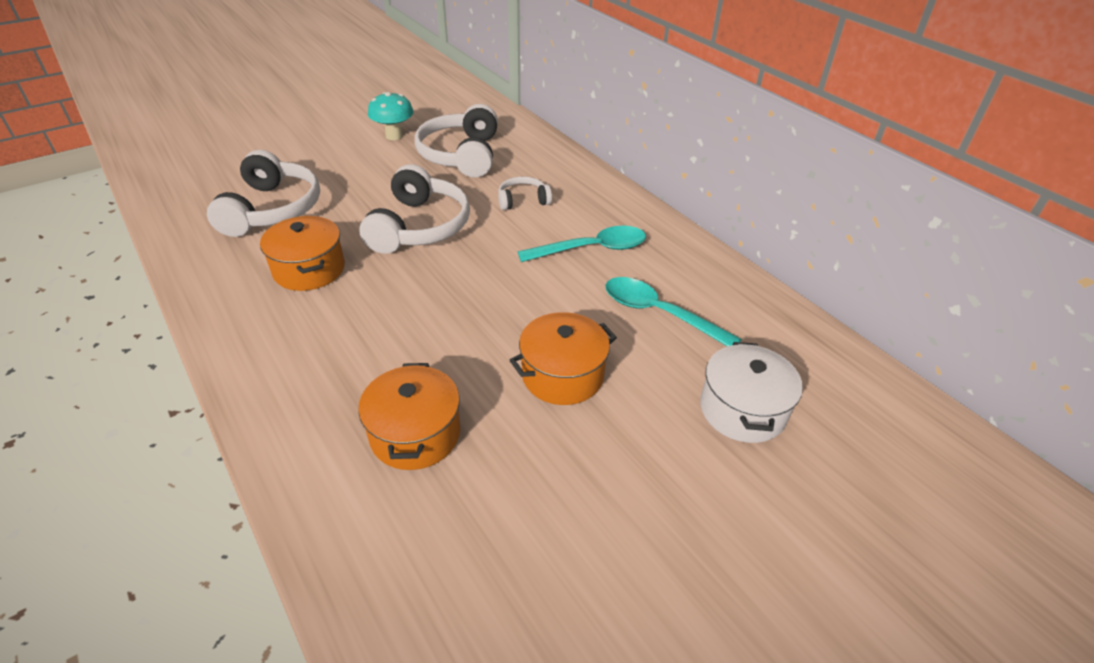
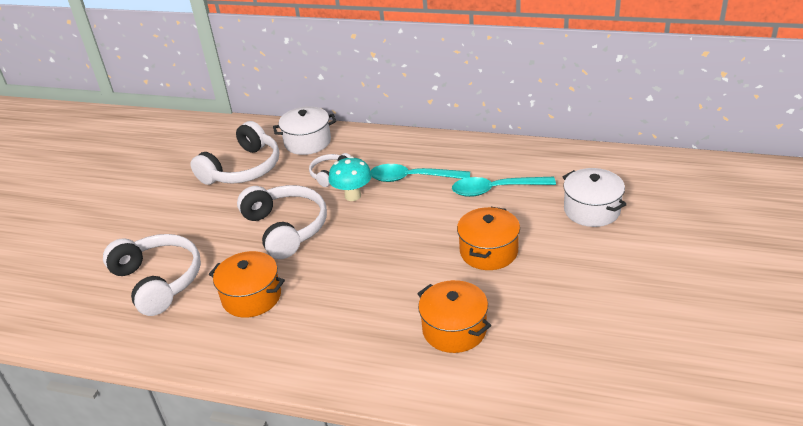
camera: 35 degrees left, 5 degrees down
turquoise mushroom [368,92,414,140] -> turquoise mushroom moved to [329,156,372,201]
white headphones [415,104,498,178] -> white headphones turned 105 degrees counterclockwise [190,121,279,185]
turquoise spoon [518,226,646,262] -> turquoise spoon turned 120 degrees counterclockwise [371,164,470,182]
none -> white pot [273,106,336,155]

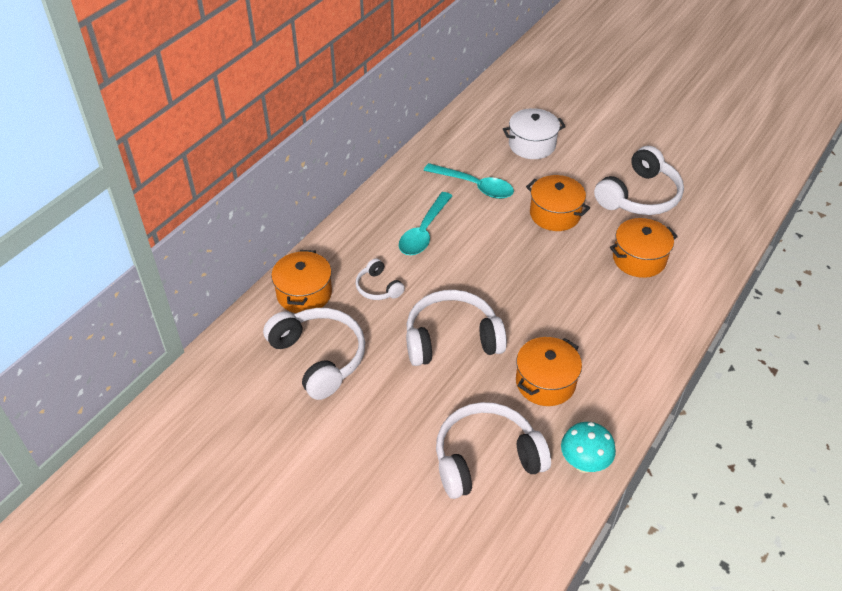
camera: 75 degrees left, 10 degrees up
white pot [273,106,336,155] -> orange pot [271,250,332,313]
turquoise mushroom [329,156,372,201] -> turquoise mushroom moved to [561,422,616,473]
turquoise spoon [452,177,556,197] -> turquoise spoon turned 75 degrees counterclockwise [424,163,514,199]
none -> white headphones [594,146,684,215]

